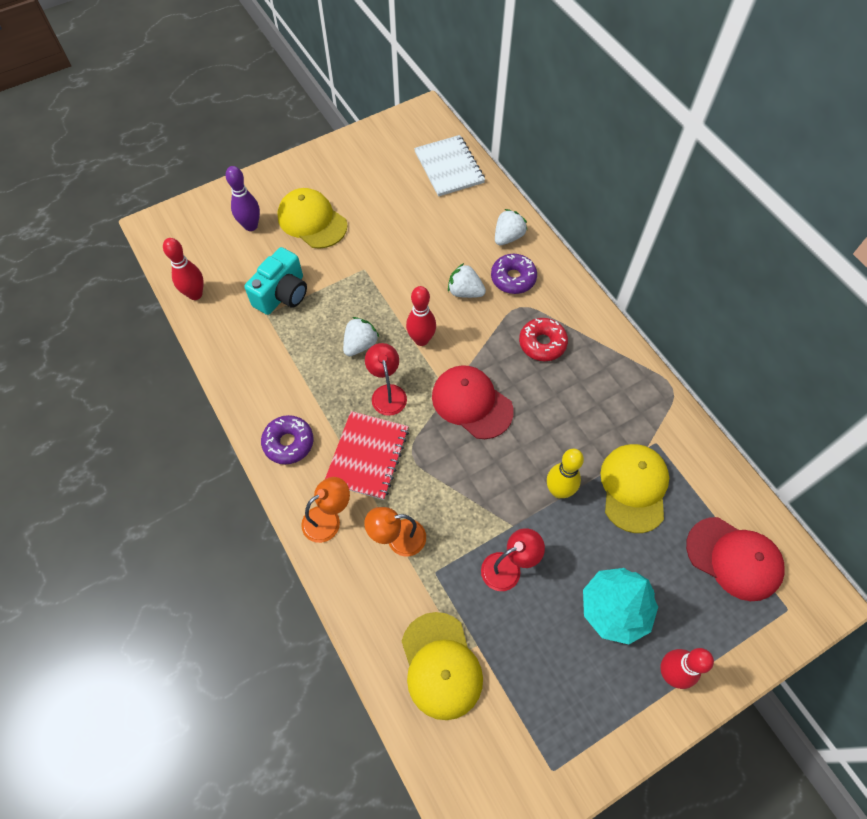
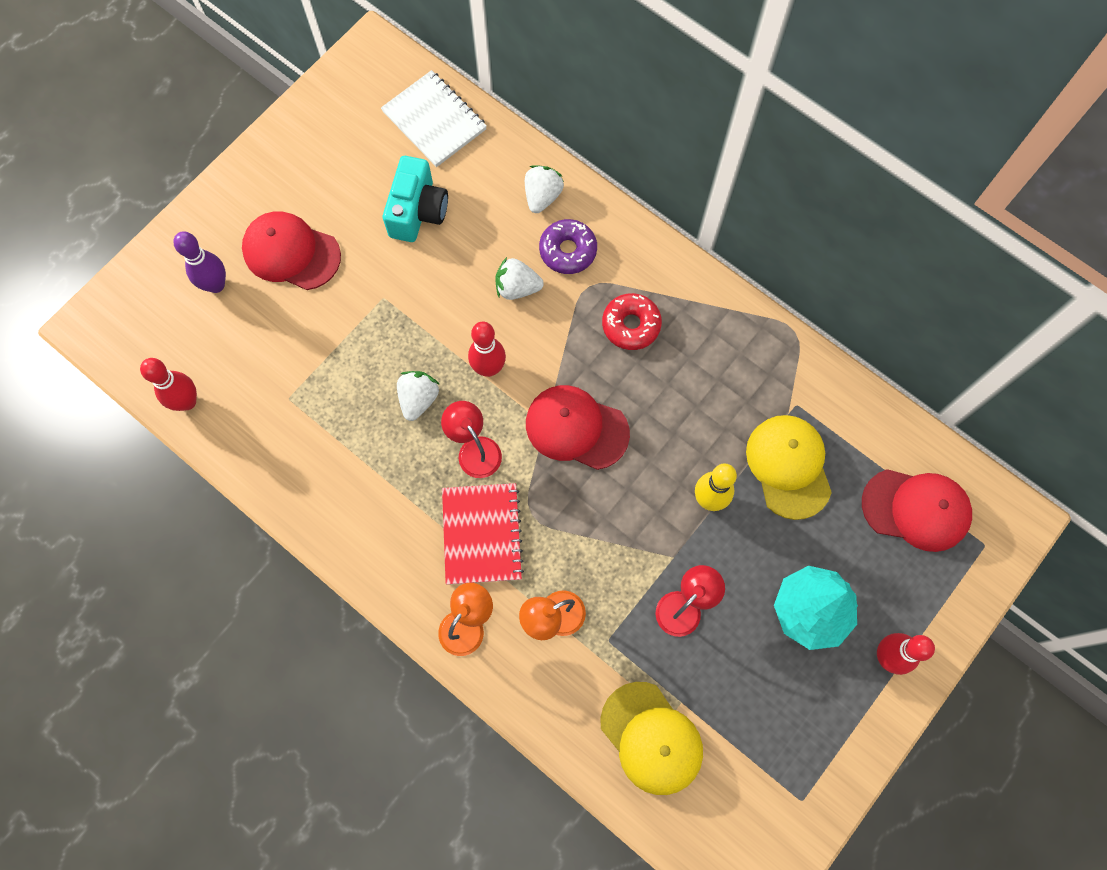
camera: 20 degrees left, 10 degrees up
turquoise camera [245,247,307,315] -> turquoise camera moved to [383,156,448,242]
purple donut [261,415,314,464] -> none
yellow cap [277,188,347,249] -> red cap [242,211,341,290]

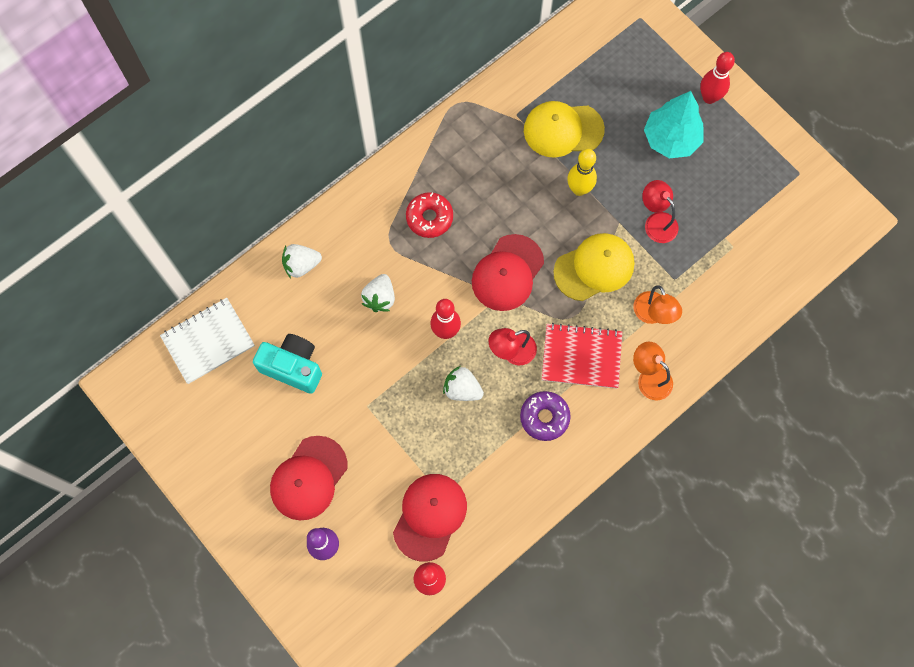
camera: 80 degrees left, 0 degrees up
white strawberry [525,165,564,213] -> white strawberry turned 45 degrees counterclockwise [282,244,322,278]
purple donut [539,219,597,274] -> purple donut moved to [520,391,571,441]
yellow cap [600,682,703,795] -> yellow cap moved to [553,233,634,301]
red cap [862,469,972,552] -> red cap moved to [393,474,467,561]

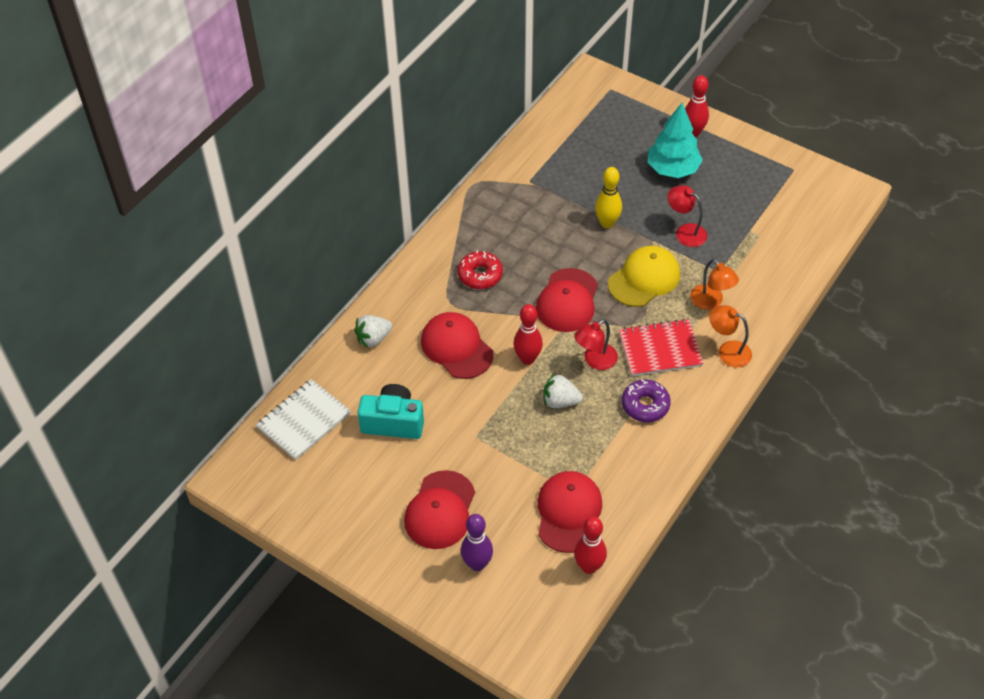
camera: 15 degrees left, 20 degrees down
white strawberry [361,274,395,312] -> red cap [421,312,493,379]
yellow cap [524,101,605,158] -> none

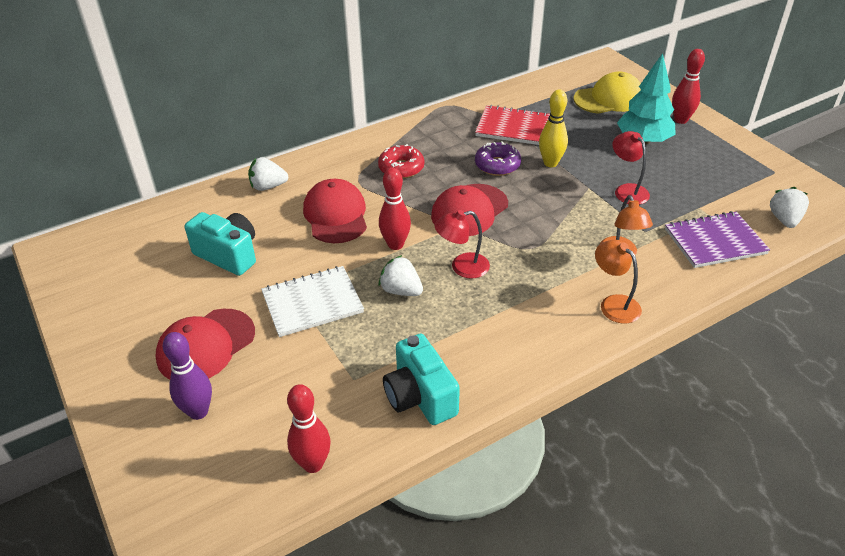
camera: 25 degrees right, 10 degrees down
white notebook [256,379,351,460] -> white notebook moved to [261,266,364,337]
red cap [538,471,602,553] -> none
yellow cap [608,246,680,307] -> yellow cap moved to [573,72,641,114]
red notebook [619,319,704,376] -> red notebook moved to [475,105,550,145]
purple donut [622,379,671,422] -> purple donut moved to [475,142,521,176]
none -> turquoise camera [383,334,460,425]
none -> purple notebook [665,211,770,268]
none -> white strawberry [770,187,809,228]

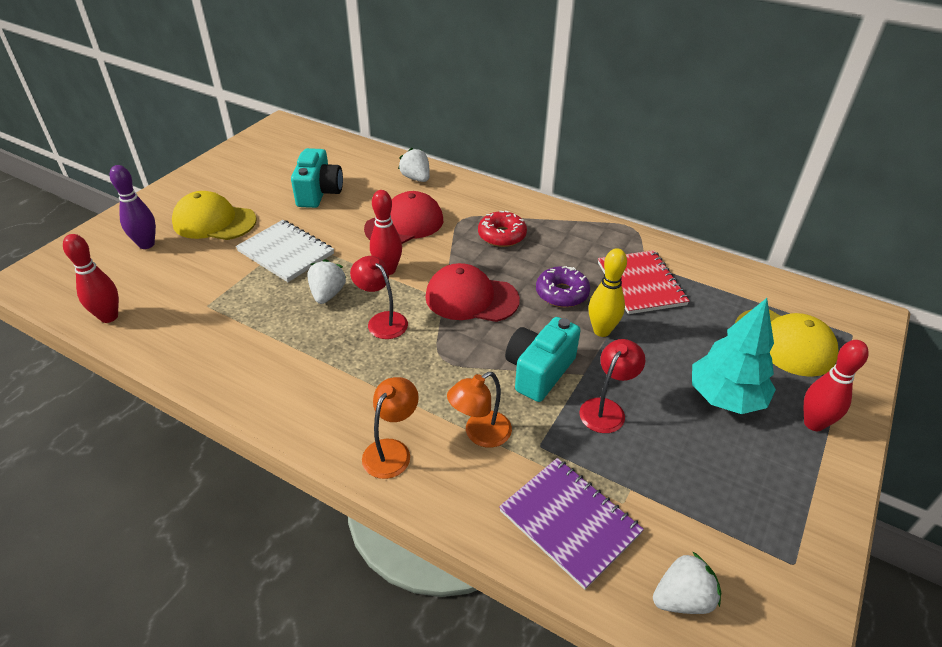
camera: 60 degrees right, 0 degrees up
red cap [155,309,255,380] -> yellow cap [172,191,257,240]
turquoise camera [383,334,460,425] -> turquoise camera moved to [505,317,581,402]

